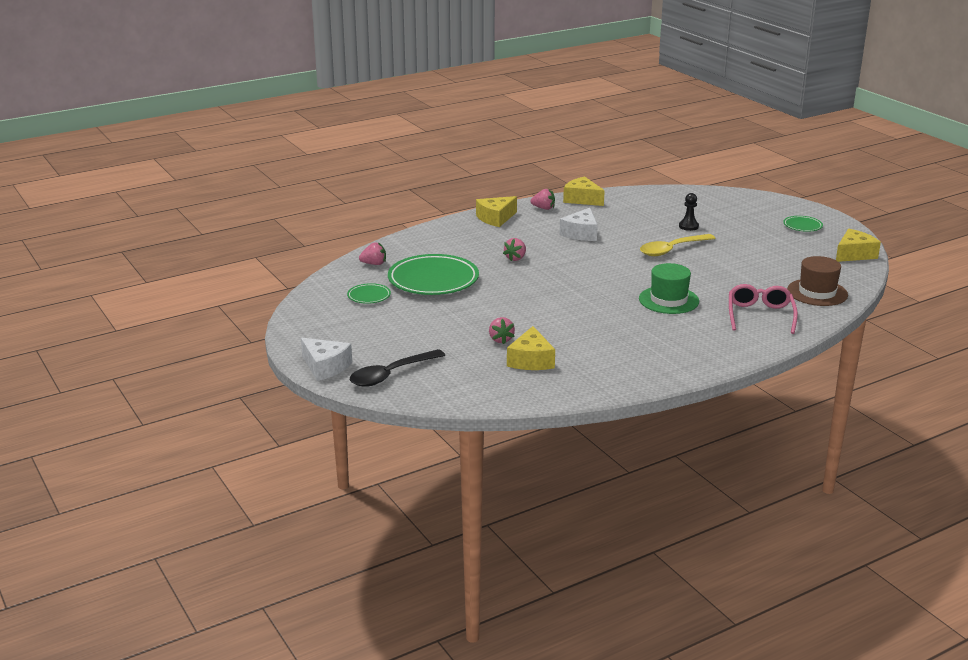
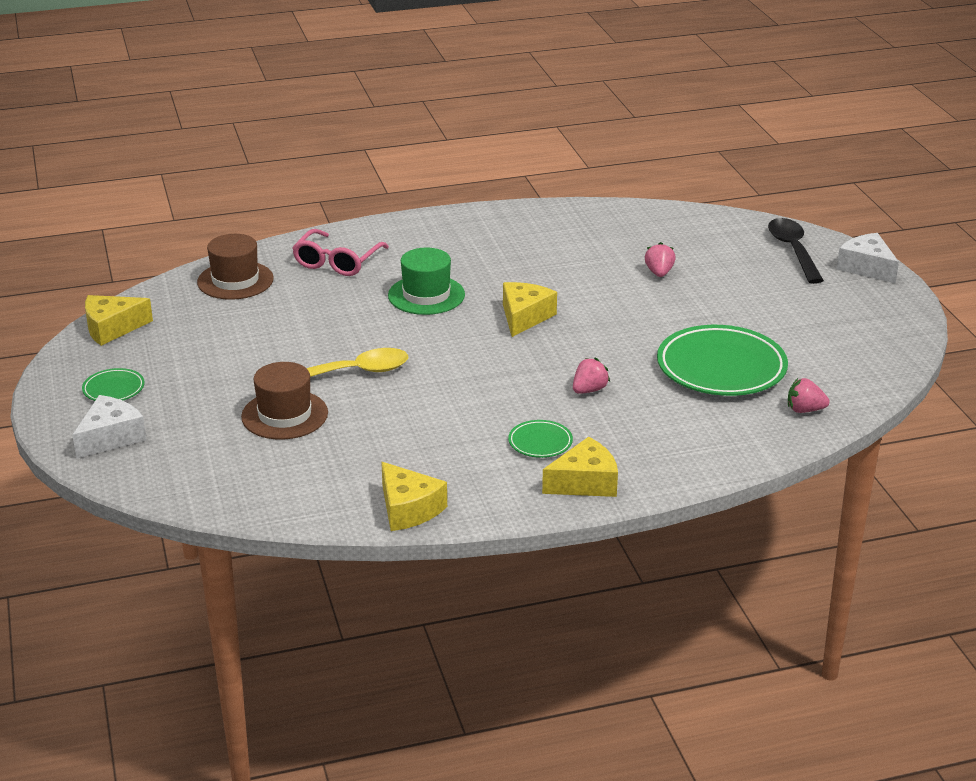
camera: 165 degrees left, 5 degrees up
green plate [347,283,391,304] -> green plate moved to [508,420,573,458]
black spoon [350,349,445,387] -> black spoon turned 75 degrees counterclockwise [768,218,824,284]
yellow cheese [507,326,555,370] -> yellow cheese moved to [503,282,557,337]
pink strawberry [531,189,555,210] -> none
white cheese [559,208,598,241] -> white cheese moved to [72,395,146,459]
black pawn [679,193,699,231] -> brown hat [241,362,328,440]

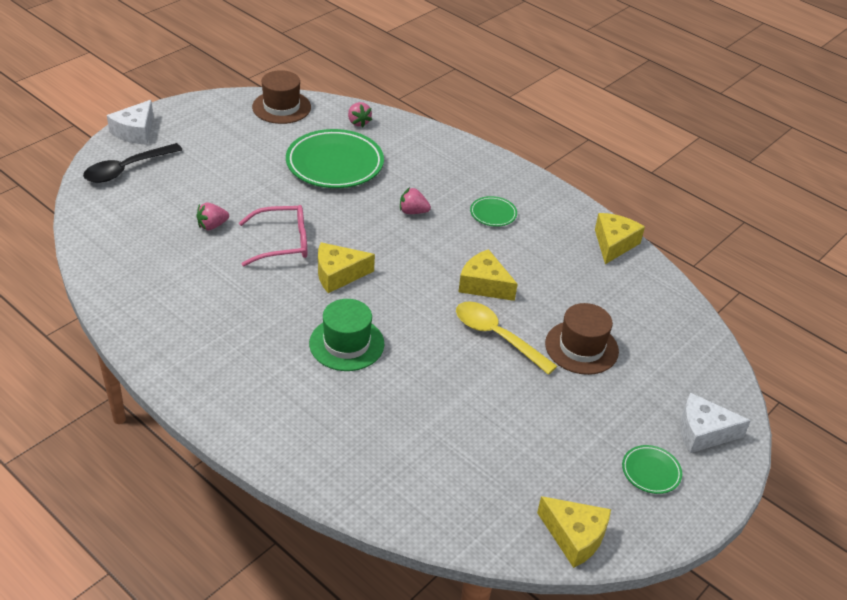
camera: 125 degrees left, 10 degrees up
brown hat [197,234,274,300] -> brown hat moved to [252,70,311,124]
pink glasses [292,229,389,276] -> pink glasses moved to [239,205,307,267]
yellow cheese [542,437,618,497] -> yellow cheese moved to [459,249,517,301]

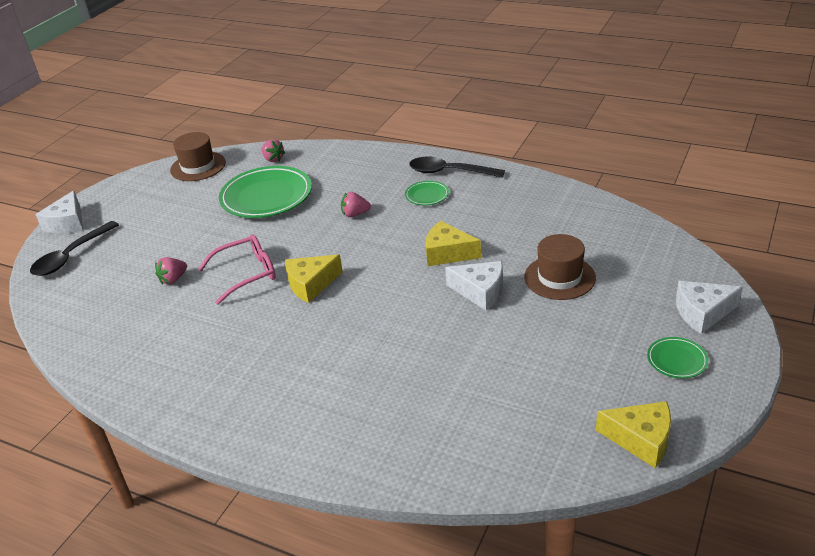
camera: 10 degrees left, 5 degrees down
green hat [309,299,384,371] -> none
yellow spoon [456,301,557,375] -> white cheese [445,261,503,311]
yellow cheese [595,213,645,264] -> none
none -> black spoon [409,157,505,178]

